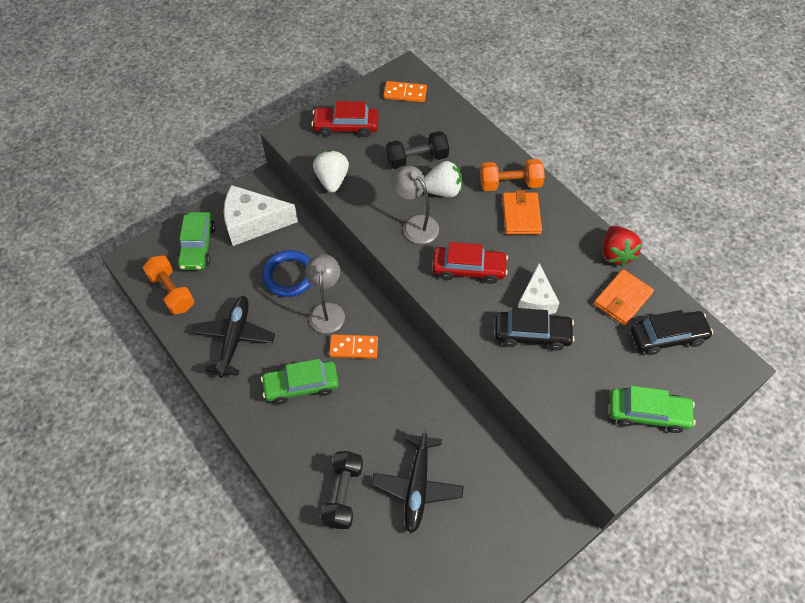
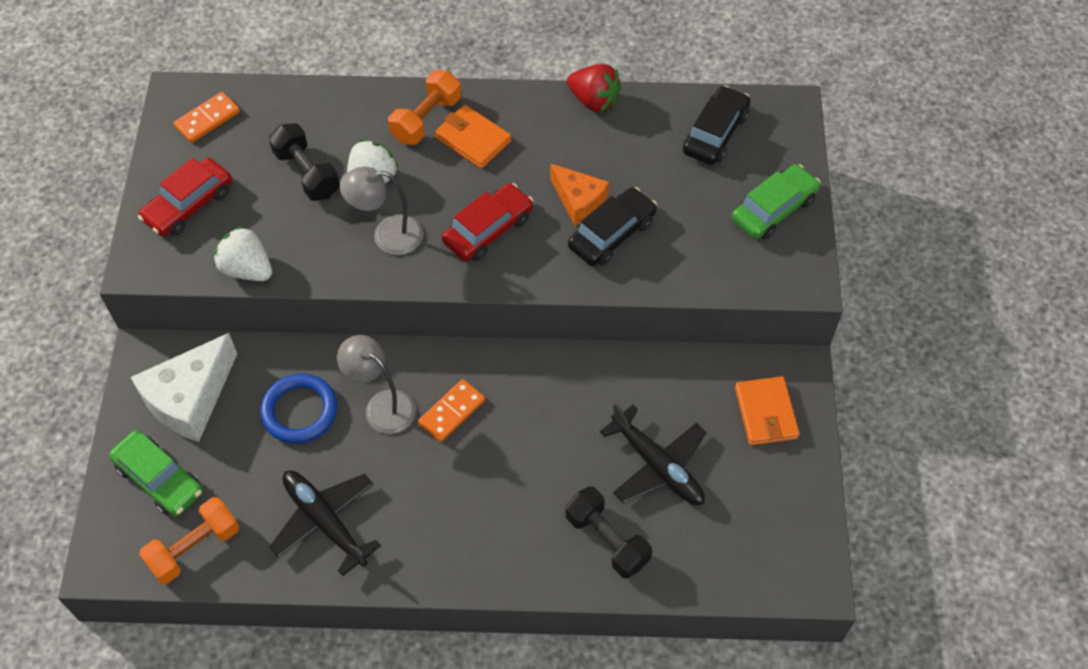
camera: 50 degrees left, 0 degrees up
orange dumbbell [143,255,194,315] -> orange dumbbell turned 45 degrees counterclockwise [139,497,239,584]
green car [261,359,339,404] -> none
black dumbbell [386,131,449,169] -> black dumbbell turned 60 degrees counterclockwise [269,123,340,201]
white cheese [518,263,560,314] -> orange cheese [550,163,609,226]
orange wallet [594,269,654,326] -> orange wallet moved to [735,376,800,445]

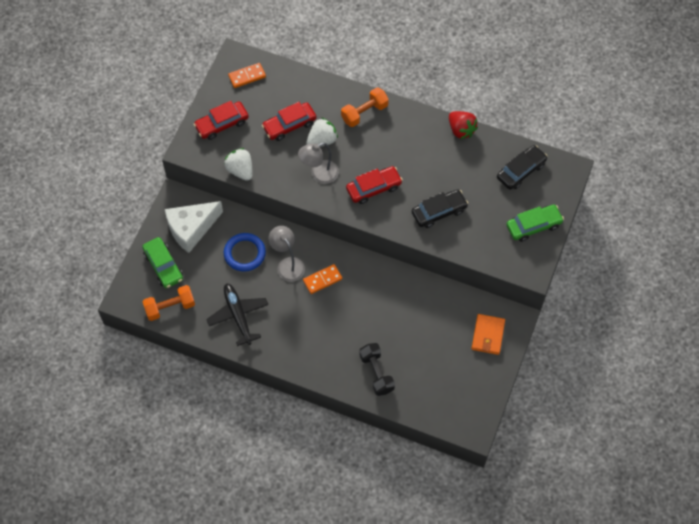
camera: 20 degrees right, 5 degrees up
black dumbbell [269,123,340,201] -> red car [262,102,317,141]
grey lamp [339,167,423,255] -> grey lamp turned 45 degrees counterclockwise [298,143,339,184]
orange wallet [435,105,511,169] -> none
orange cheese [550,163,609,226] -> none
black plane [600,403,706,505] -> none

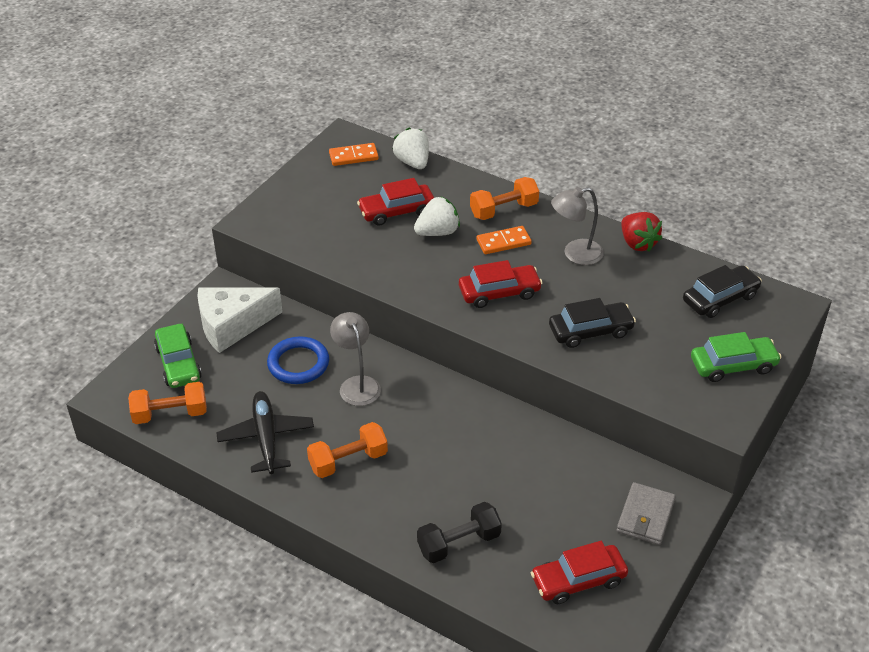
camera: 10 degrees right, 20 degrees down
red car [193,101,249,140] -> red car moved to [531,541,628,604]
white strawberry [224,148,253,181] -> white strawberry moved to [393,128,429,169]
grey lamp [298,143,339,184] -> grey lamp moved to [551,187,604,265]
orange domino [303,264,342,294] -> orange domino moved to [477,226,532,254]
black dumbbell [359,343,395,396] -> black dumbbell turned 75 degrees clockwise [417,502,502,563]
orange wallet [472,314,505,355] -> grey wallet [617,482,676,545]
none -> orange dumbbell [307,422,388,478]

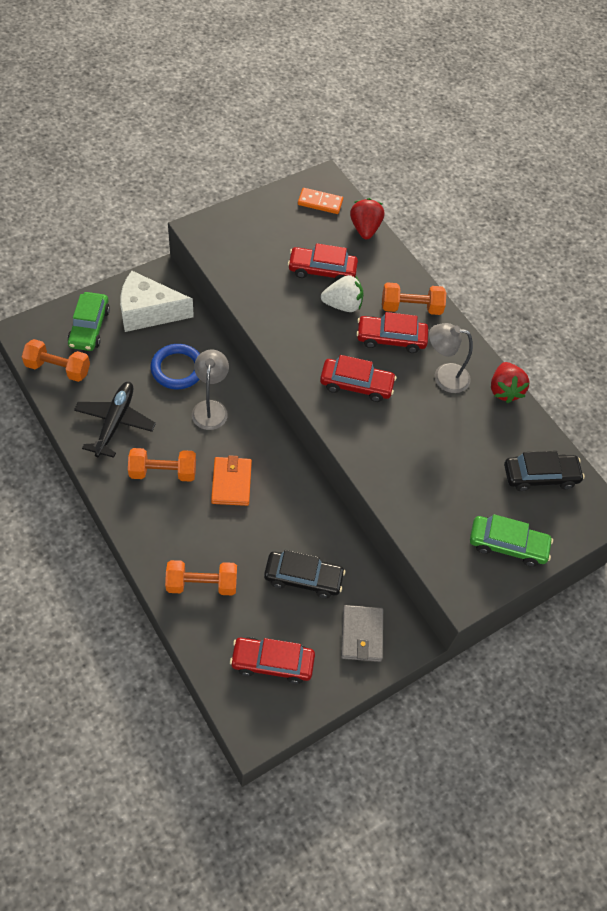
camera: 20 degrees right, 15 degrees up
white strawberry [393,128,429,169] -> red strawberry [350,198,384,239]
black dumbbell [417,502,502,563] -> orange dumbbell [165,560,237,595]
orange domino [477,226,532,254] -> red car [356,312,428,353]
black car [549,298,636,348] -> black car moved to [264,550,345,598]
grey wallet [617,482,676,545] -> grey wallet turned 45 degrees counterclockwise [341,605,383,662]
none -> orange wallet [211,455,252,506]

